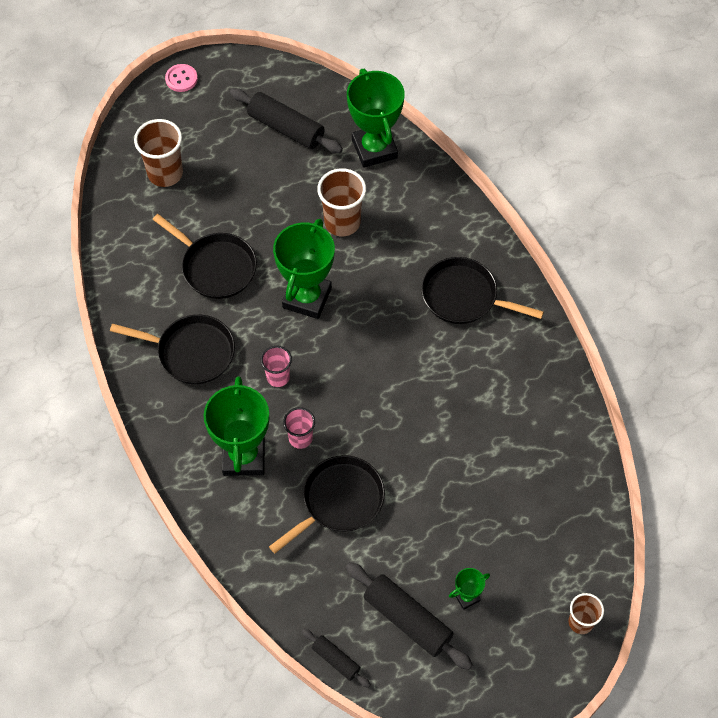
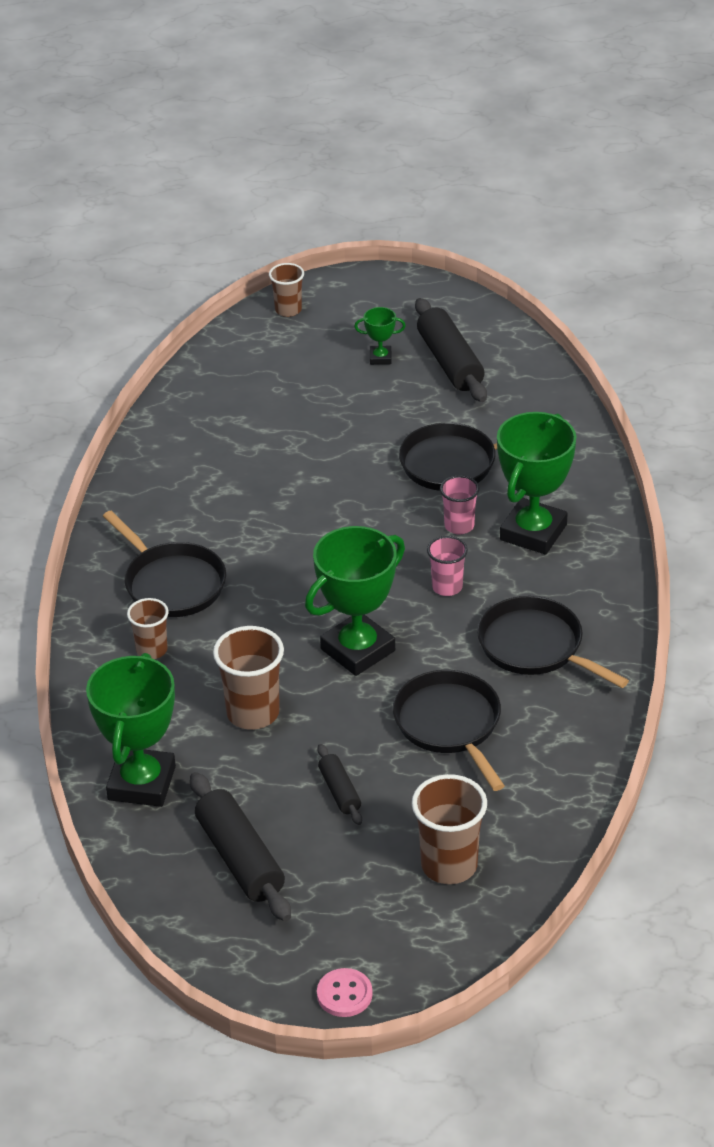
camera: 150 degrees left, 20 degrees down
black rolling pin [302,629,371,688] -> black rolling pin moved to [317,744,362,825]
none -> brown cup [127,598,169,659]

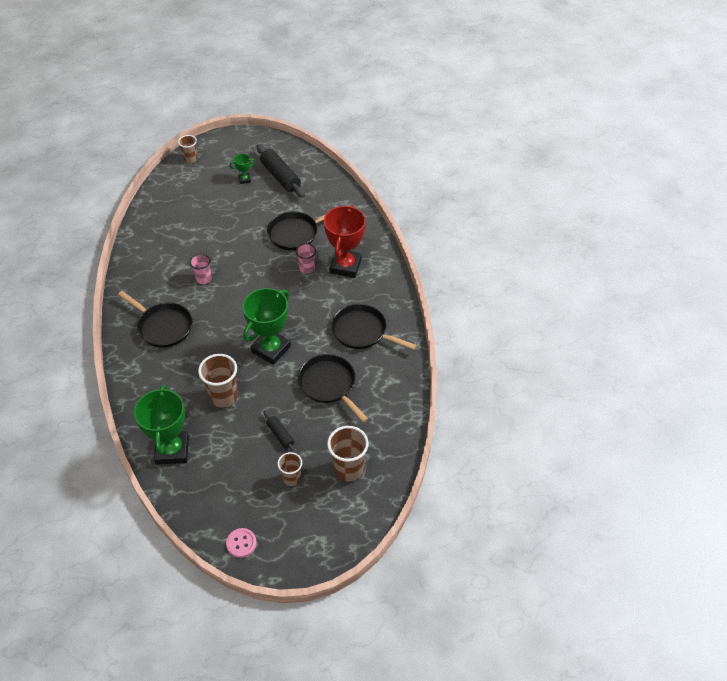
camera: 15 degrees left, 10 degrees up
brown cup [127,598,169,659] -> brown cup moved to [277,452,302,486]
black rolling pin [190,772,291,921] -> none
pink button [317,968,372,1017] -> pink button moved to [226,528,257,558]
pink cup [427,536,468,596] -> pink cup moved to [190,254,212,284]
green trophy [497,412,576,554] -> red trophy [324,205,366,278]

